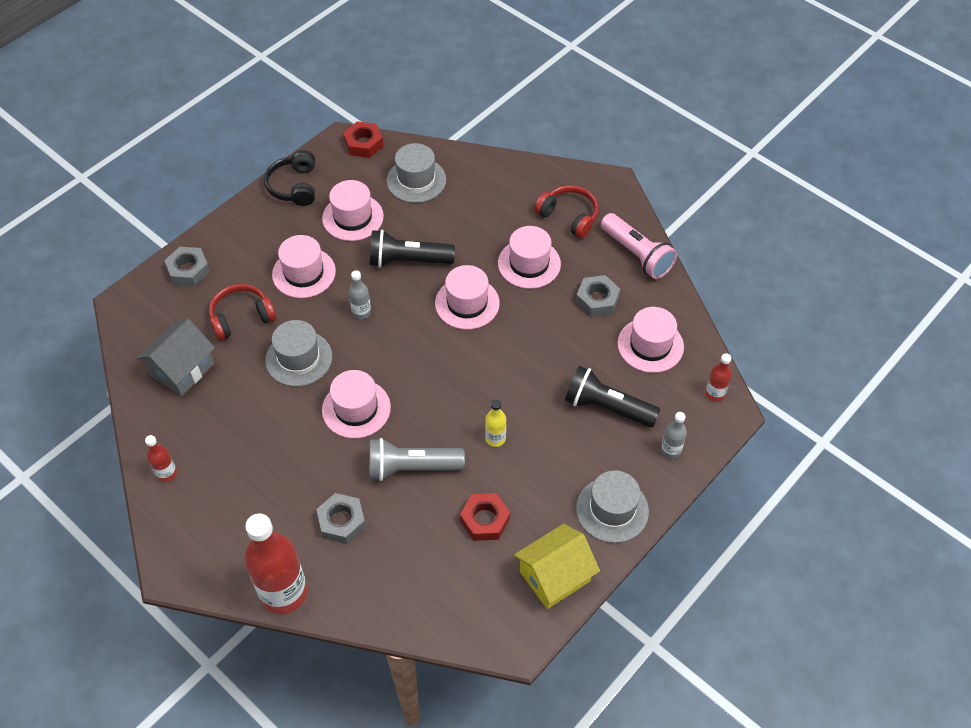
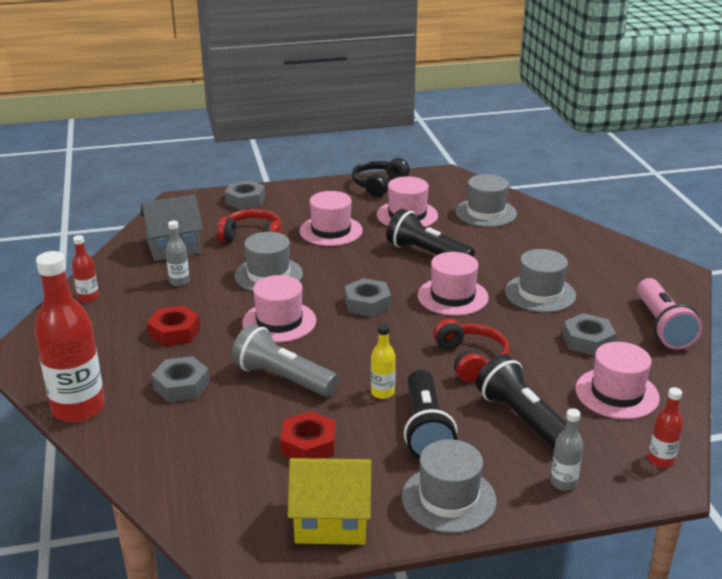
camera: 35 degrees right, 25 degrees down
red nut [343,122,383,158] -> red nut moved to [147,305,201,347]
grey bottle [349,270,371,319] -> grey bottle moved to [166,221,190,286]
pink hat [498,226,561,289] -> grey hat [505,249,576,312]
red headphones [535,185,599,238] -> red headphones moved to [433,319,509,382]
none -> grey nut [344,278,391,317]
none -> black flashlight [404,370,457,459]

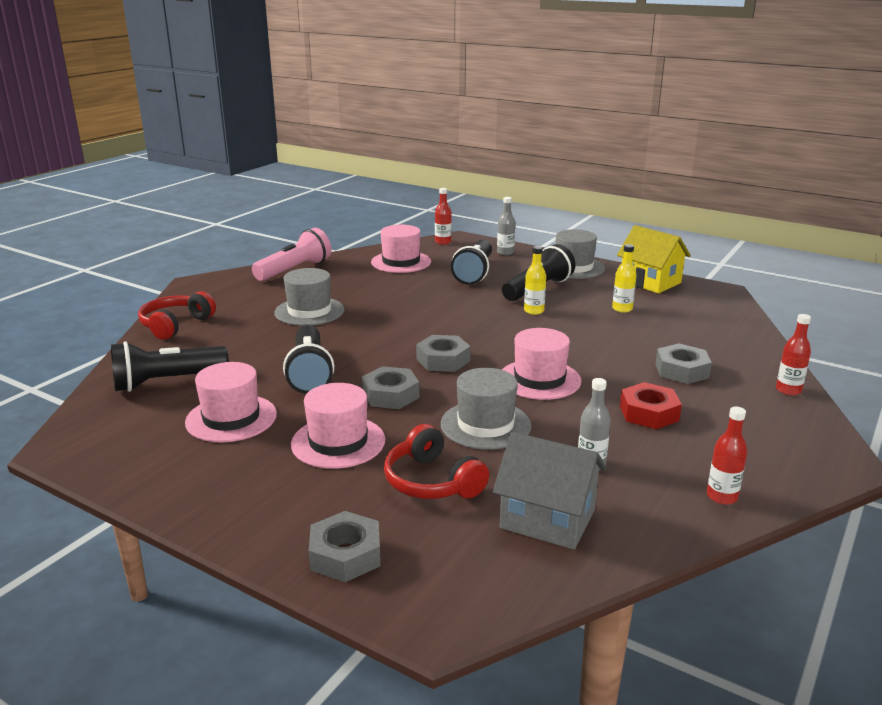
camera: 135 degrees left, 5 degrees down
red bottle [34,251,105,422] -> red bottle [776,314,811,396], size x0.47
grey flashlight [231,324,338,397] -> none
red nut [280,411,336,459] -> yellow bottle [612,244,637,313]
black headphones [352,158,410,197] -> none
pink hat [417,252,489,316] -> none
red headphones [433,319,509,382] -> red headphones moved to [138,291,216,340]
grey hat [456,174,517,227] -> black flashlight [111,341,229,392]
grey nut [563,313,616,356] -> grey nut moved to [362,366,419,409]

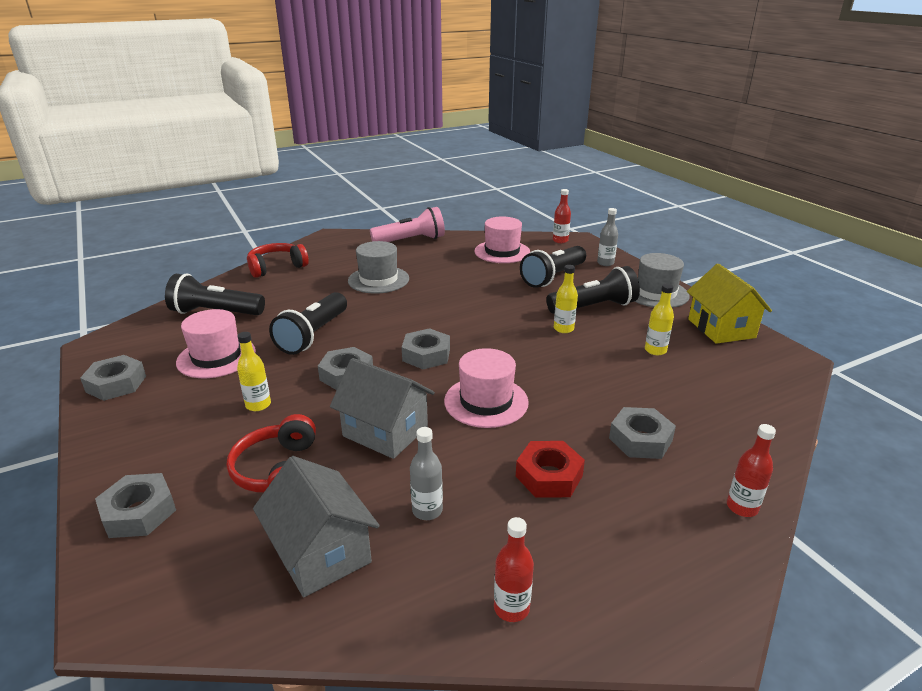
camera: 30 degrees right, 5 degrees up
pink hat [291,383,385,469] -> yellow bottle [237,332,271,411]
grey hat [441,368,531,450] -> grey house [330,358,435,459]
none -> grey nut [80,355,146,401]

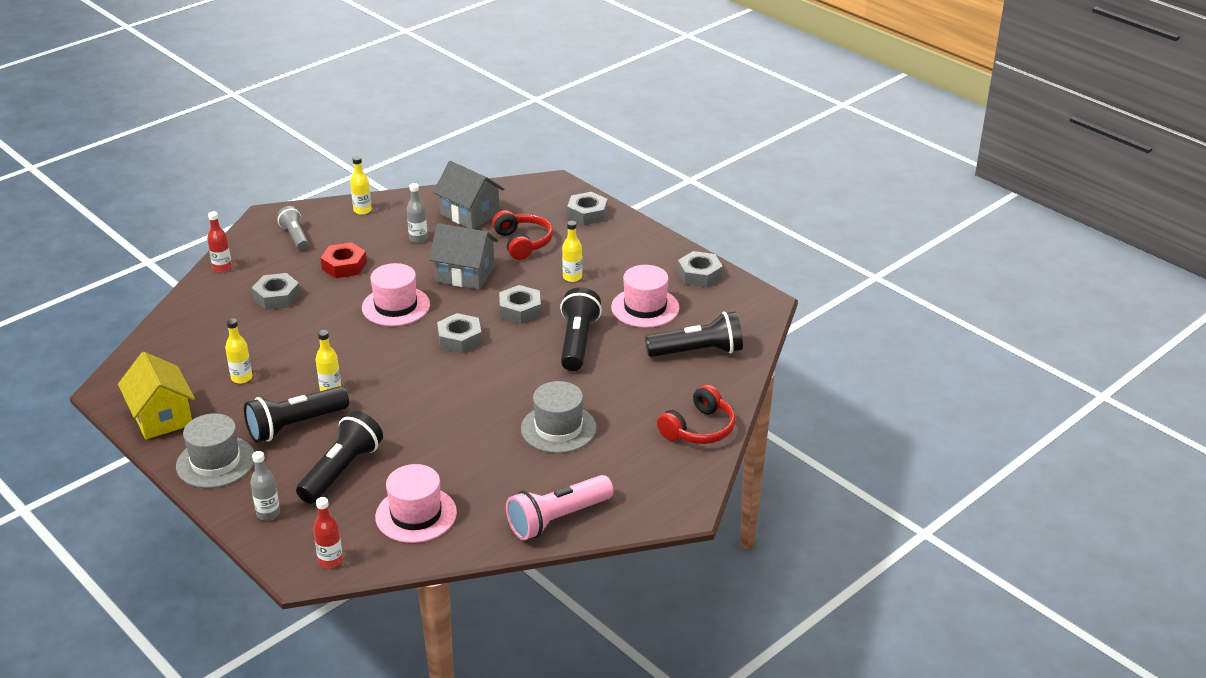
camera: 165 degrees right, 5 degrees up
red bottle [494,517,534,622] -> yellow bottle [350,156,372,215]
none -> grey flashlight [277,206,309,250]

